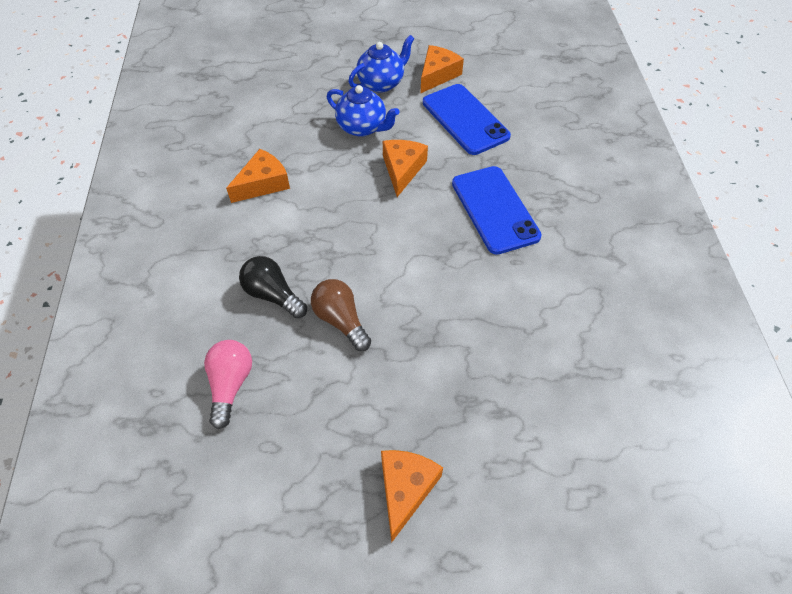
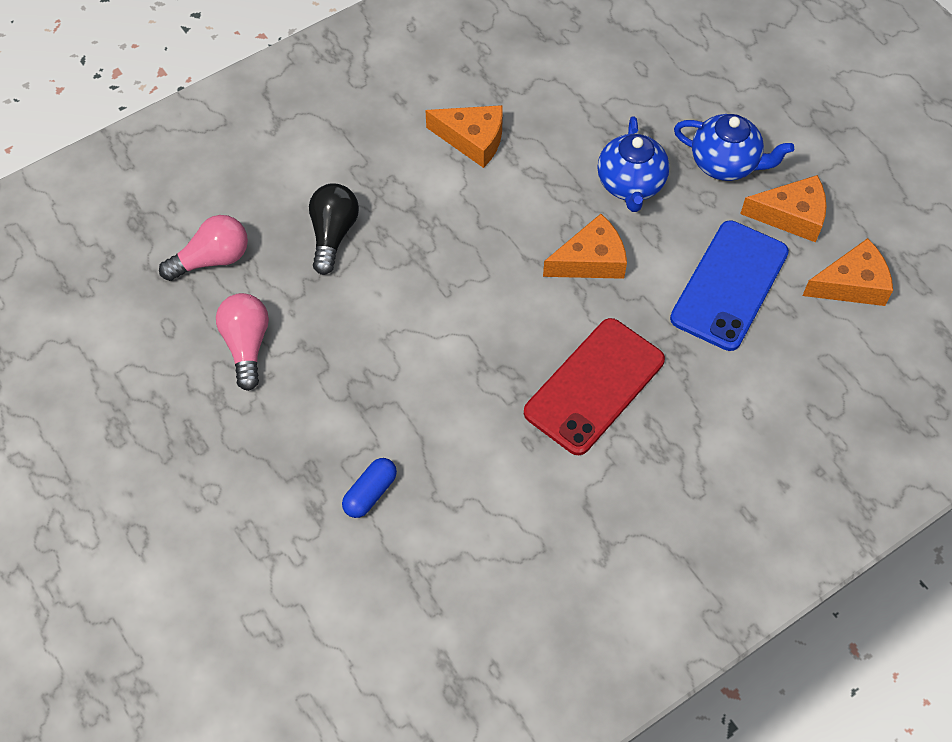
camera: 60 degrees right, 5 degrees up
brown light bulb [311,279,371,351] -> none
orange cheese [381,450,443,542] -> orange cheese moved to [802,238,893,306]
blue phone [452,166,542,255] -> red phone [524,318,665,455]
none -> pink light bulb [216,293,269,391]
none -> blue capsule [342,458,397,518]

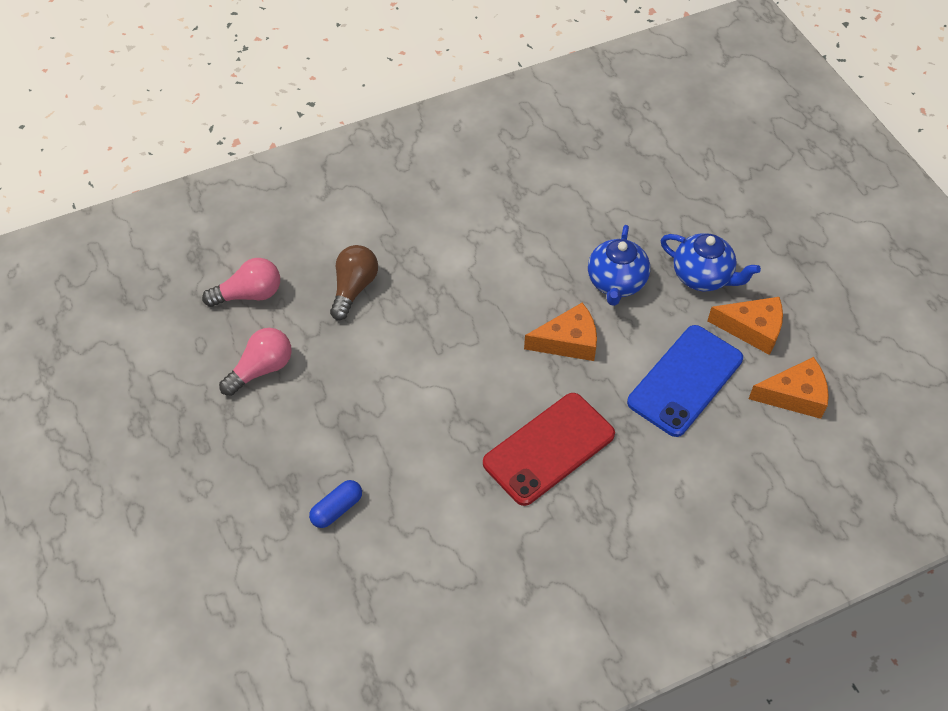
camera: 10 degrees right, 5 degrees down
pink light bulb [216,293,269,391] -> pink light bulb turned 45 degrees clockwise [219,328,292,396]
black light bulb [309,184,359,275] -> brown light bulb [330,245,378,320]
orange cheese [425,105,503,168] -> none

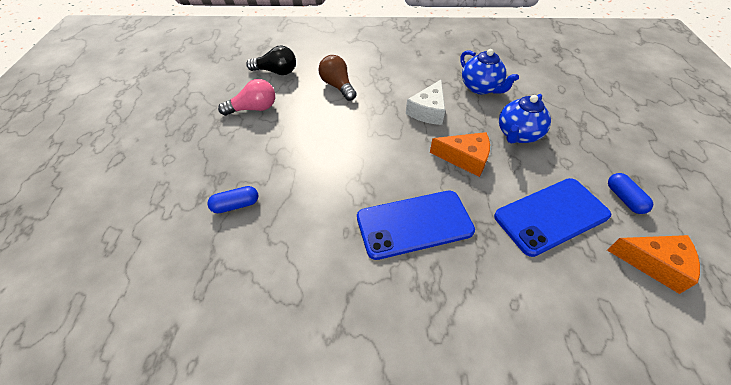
camera: 25 degrees right, 5 degrees down
pink light bulb [202,258,280,307] -> black light bulb [246,46,296,75]
brown light bulb [330,245,378,320] -> brown light bulb turned 75 degrees counterclockwise [318,55,357,101]
red phone [483,393,615,506] -> blue phone [357,191,475,260]
blue teapot [661,233,761,291] -> blue teapot moved to [460,49,519,95]
orange cheese [707,297,783,355] -> blue capsule [608,173,653,214]
none -> white cheese [406,80,445,125]

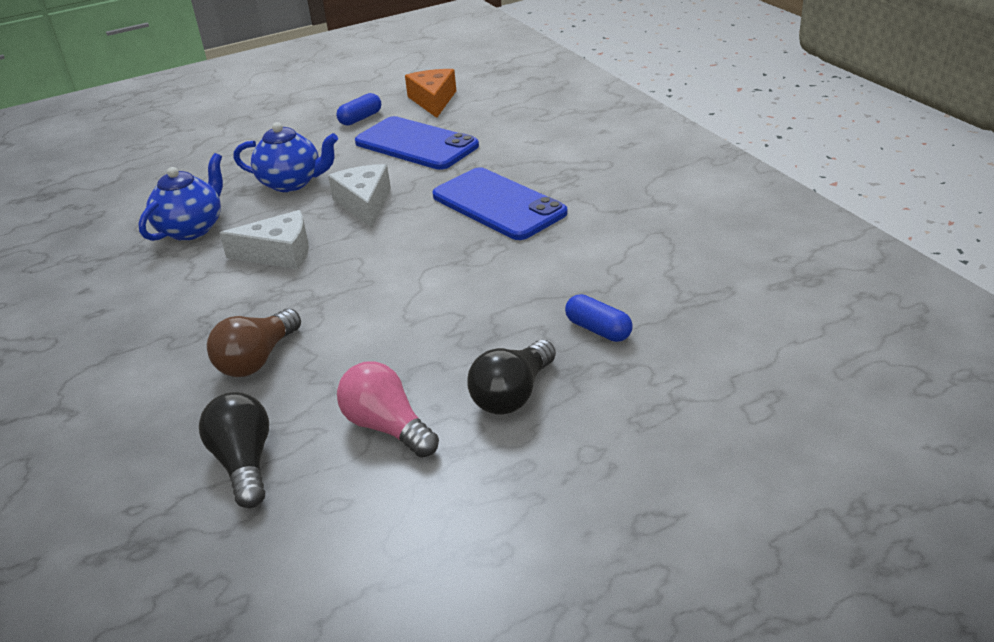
camera: 115 degrees left, 15 degrees down
orange cheese [430,132,490,177] -> white cheese [328,164,391,228]
none -> black light bulb [467,340,556,415]

